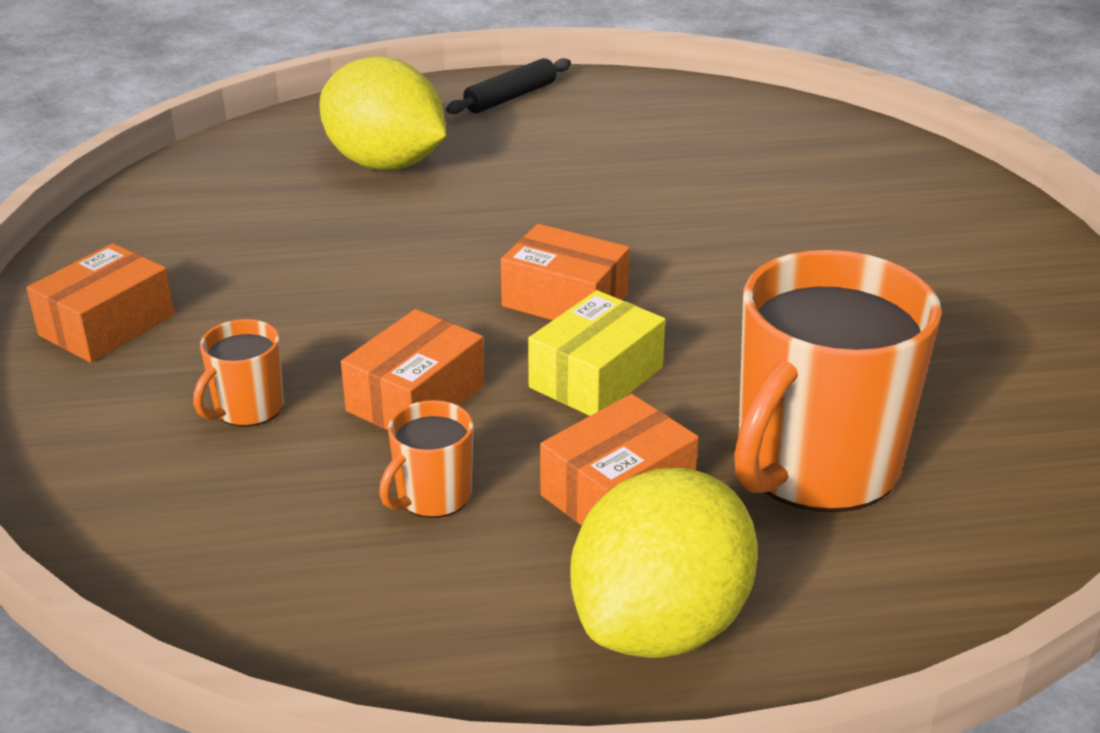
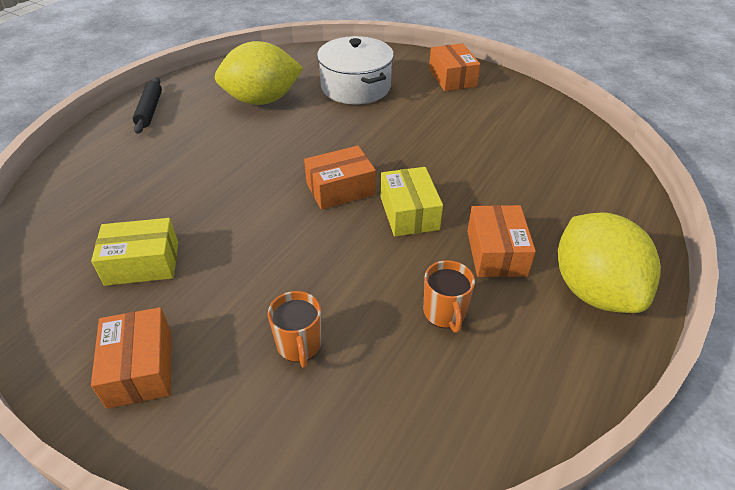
camera: 50 degrees left, 10 degrees up
yellow lemon [319,57,446,170] -> yellow lemon moved to [214,41,303,105]
orange box [341,309,485,430] -> orange box moved to [429,43,481,91]
orange mug [734,250,942,513] -> none
none -> yellow box [91,218,178,286]
none -> white pot [317,36,394,104]

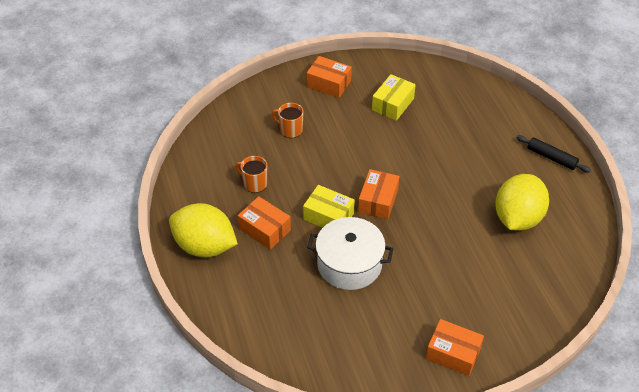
camera: 130 degrees right, 5 degrees up
white pot [317,36,394,104] -> white pot moved to [307,217,393,290]

